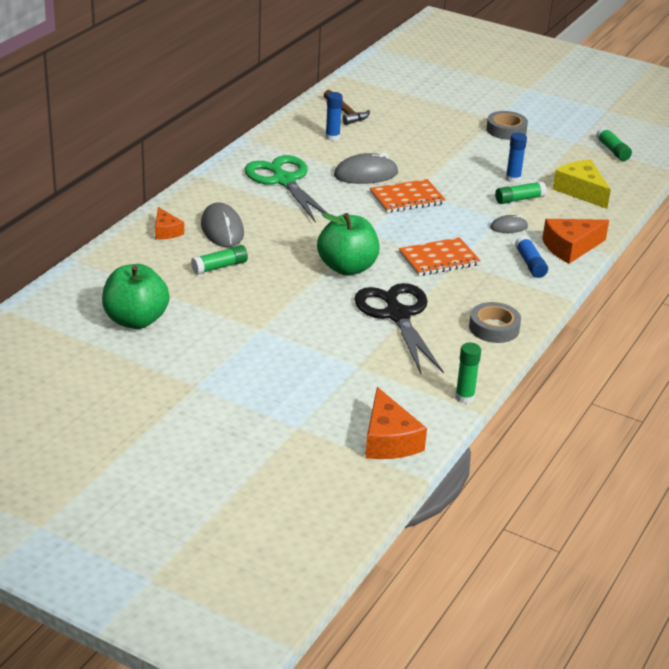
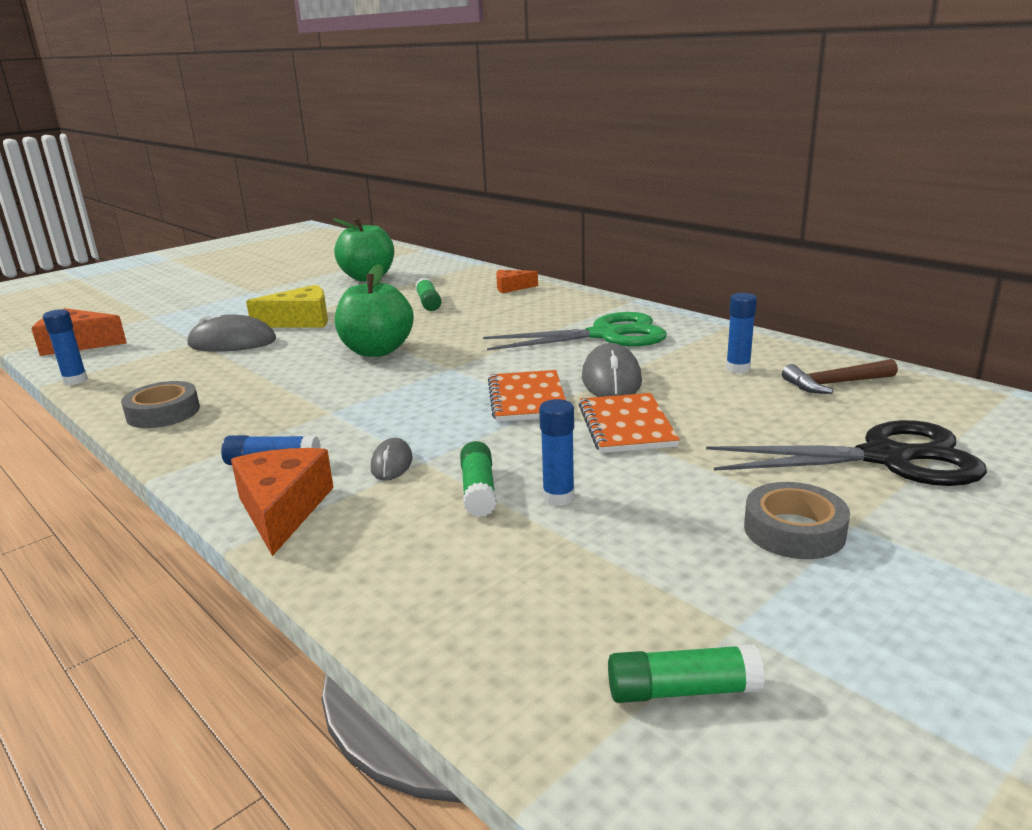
camera: 110 degrees right, 10 degrees down
grey mouse [201,202,244,247] -> grey mouse moved to [187,314,276,352]
black scissors [354,283,444,374] -> black scissors moved to [706,420,987,486]
orange notebook [399,237,481,276] -> orange notebook moved to [579,393,680,453]
green glue stick [455,342,481,404] -> blue glue stick [43,309,88,385]
yellow cheese [553,159,611,209] -> yellow cheese moved to [246,285,328,328]

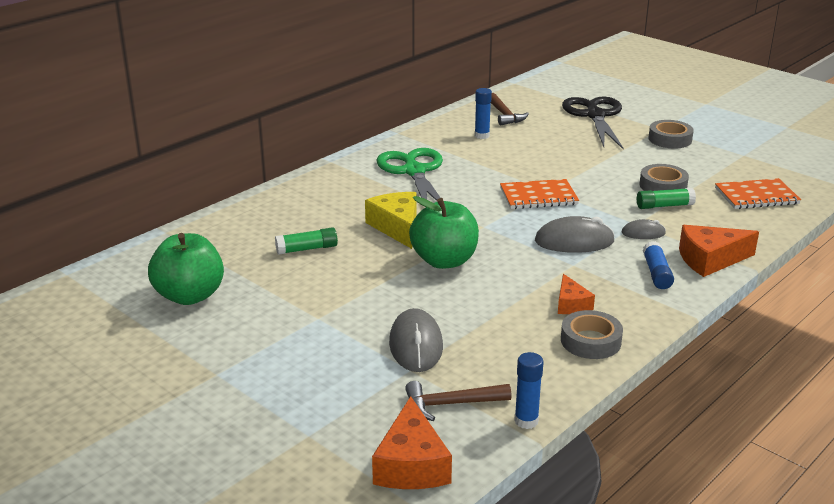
camera: 95 degrees left, 5 degrees up
yellow cheese [246,285,328,328] -> yellow cheese moved to [365,192,417,249]
orange cheese [496,270,538,293] -> orange cheese moved to [558,274,595,314]
blue glue stick [539,399,575,506] -> grey tape [640,164,689,191]
orange notebook [579,393,680,453] -> orange notebook moved to [715,178,801,209]
grey mouse [582,343,642,397] -> grey mouse moved to [535,216,615,253]
green glue stick [608,644,765,703] -> none
none -> brown hammer [405,381,511,421]

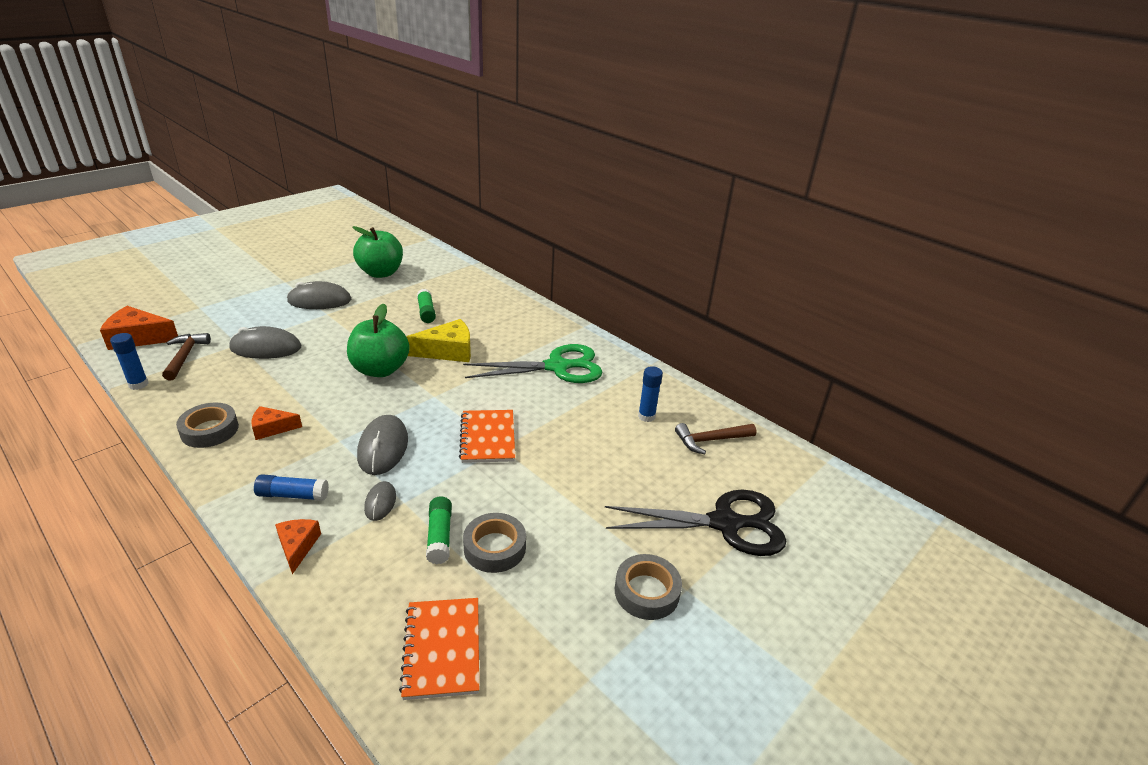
camera: 90 degrees right, 5 degrees up
orange cheese [679,225,759,277] -> orange cheese [275,519,321,574], size x0.60
none -> grey mouse [287,281,351,309]

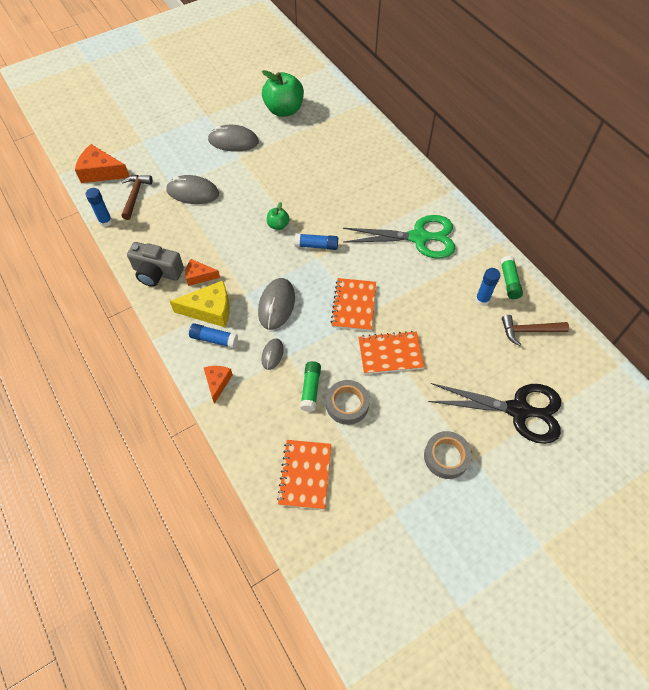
camera: 15 degrees right, 25 degrees up
grey tape [176,403,239,448] -> grey camera [127,242,184,287]
green apple [347,304,410,377] -> green apple [267,202,290,230], size x0.48
yellow cheese [406,319,471,362] -> yellow cheese moved to [170,280,230,327]
green glue stick [417,289,436,323] -> green glue stick moved to [500,256,523,299]
none -> blue glue stick [294,233,338,250]
none -> orange notebook [358,331,424,374]

